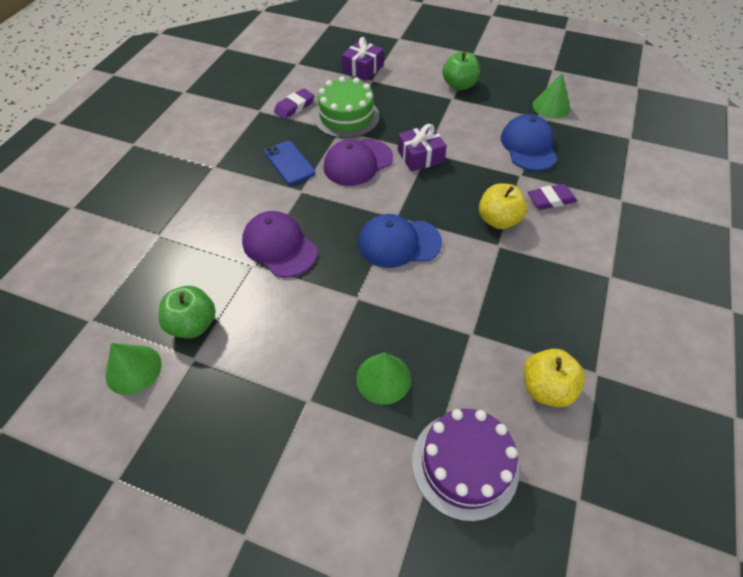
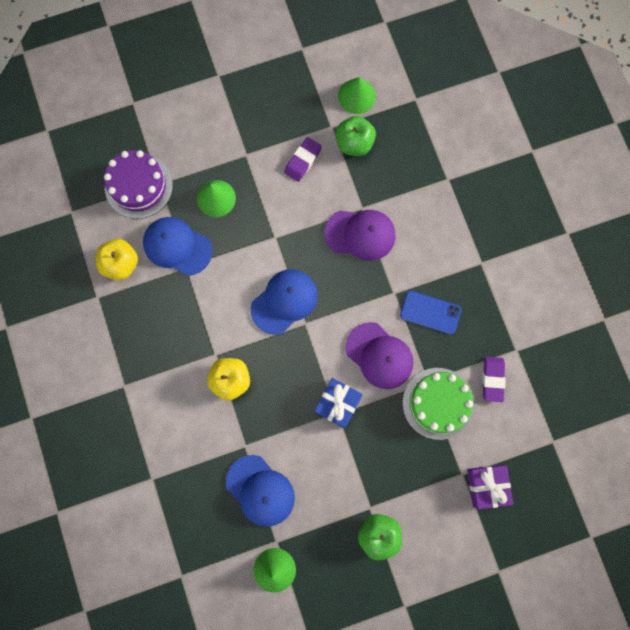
camera: 140 degrees right, 25 degrees up
purple cap [323,139,393,186] -> purple cap turned 120 degrees clockwise [346,322,413,389]
purple gift [398,124,447,172] -> blue gift [314,378,363,428]
purple eraser [528,184,577,210] -> purple eraser moved to [284,137,322,182]
none -> blue cap [143,217,212,276]

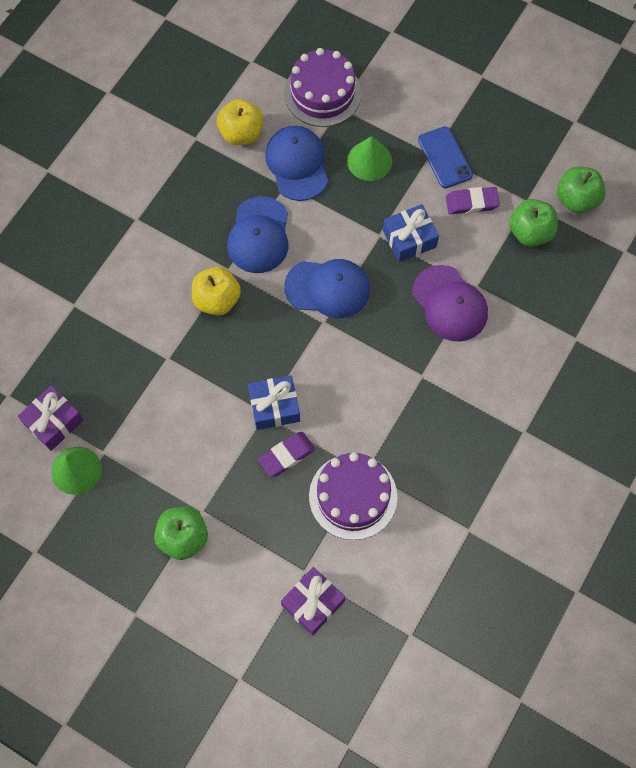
camera: 50 degrees right, 10 degrees down
blue cap [226,455,295,527] -> blue cap moved to [227,196,288,273]
green cone [338,77,376,114] -> green apple [557,167,606,213]
purple cap [346,322,413,389] -> none
blue phone [400,291,462,334] -> blue phone moved to [418,126,473,188]
green cake [403,368,474,440] -> purple cake [309,453,397,540]
purple eraser [483,357,506,402] -> purple eraser moved to [258,432,315,477]
none -> purple gift [18,386,84,451]
none -> blue gift [383,204,439,262]

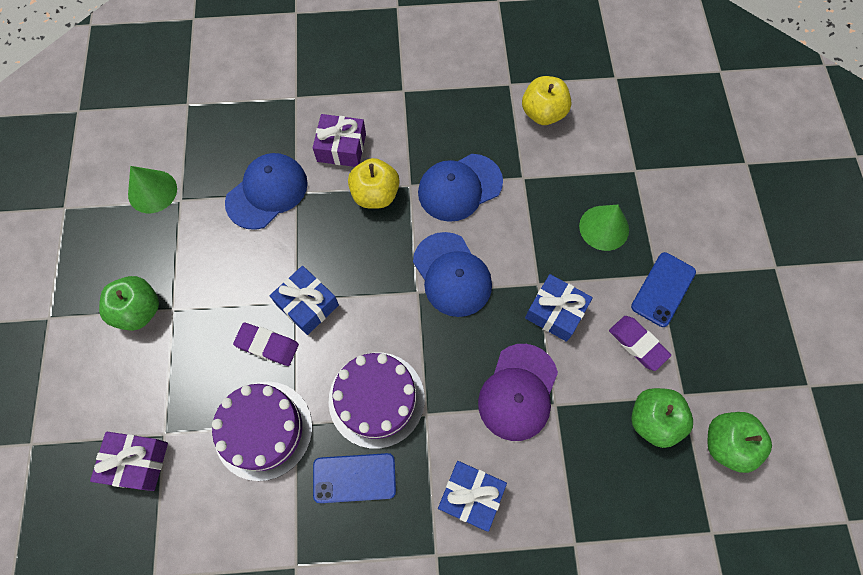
camera: 55 degrees right, 0 degrees up
purple gift [18,386,84,451] -> purple gift moved to [313,114,366,167]
blue cap [265,126,328,201] -> blue cap moved to [225,153,308,230]
purple cake [284,48,362,127] -> purple cake moved to [328,353,425,449]
none -> blue phone [313,453,396,503]
none -> blue gift [438,461,507,532]

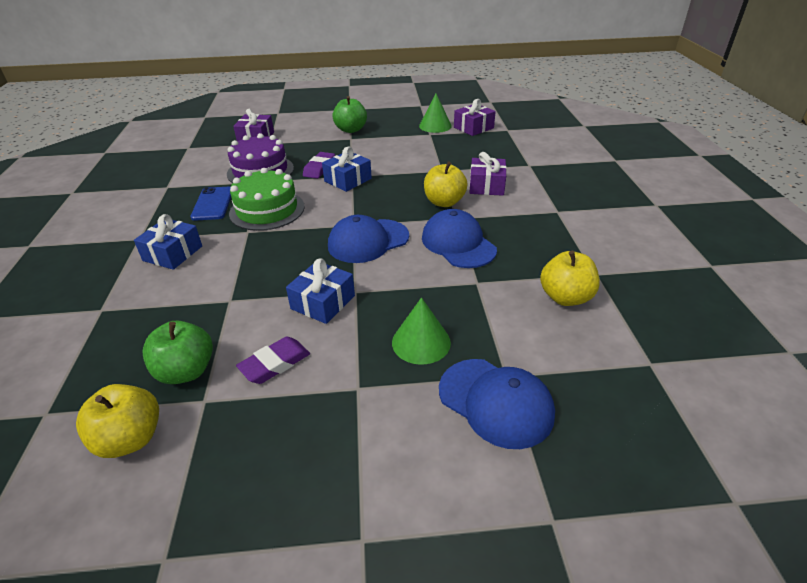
camera: 90 degrees right, 30 degrees down
blue cap [225,153,308,230] -> blue cap moved to [439,359,555,449]
purple cake [328,353,425,449] -> green cake [229,168,305,231]
purple cap [478,344,558,441] -> none
blue phone [631,252,696,327] -> none
green apple [707,412,772,473] -> yellow apple [76,384,159,458]
none -> purple gift [454,99,496,136]

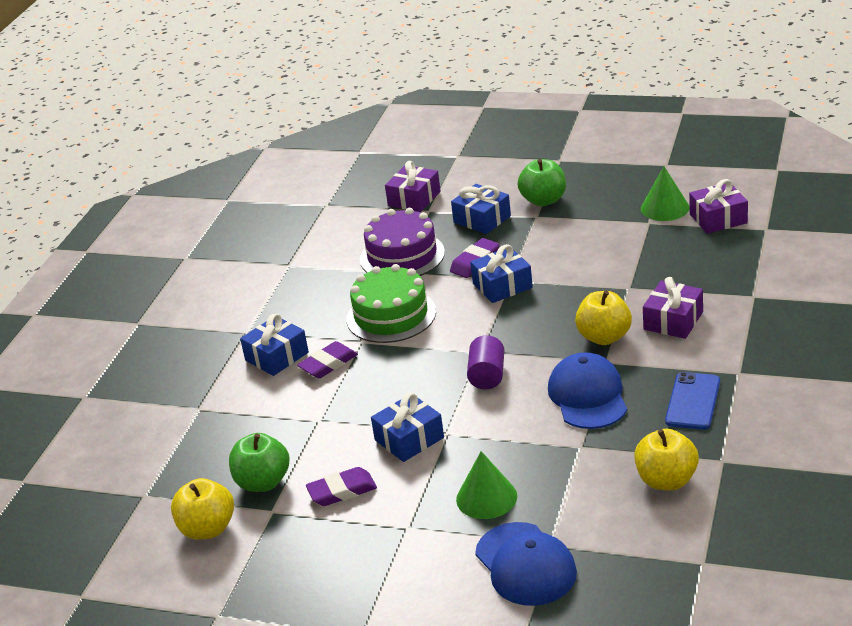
camera: 25 degrees right, 5 degrees down
blue phone [190,187,231,221] -> blue phone moved to [665,372,720,430]
blue cap [328,215,409,263] -> purple cylinder [467,335,504,389]
none -> purple eraser [297,341,358,378]
none -> blue gift [451,184,511,234]

